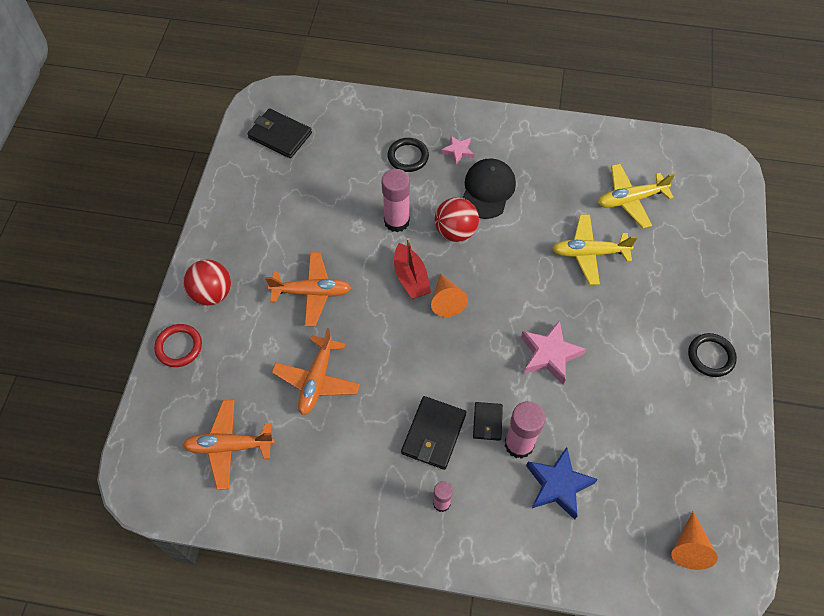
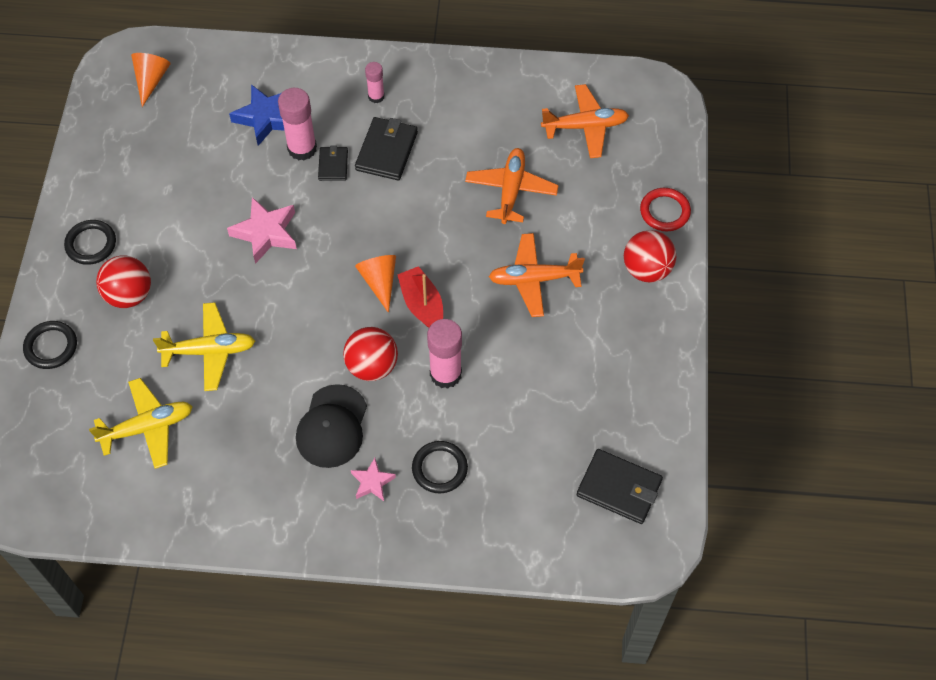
camera: 175 degrees right, 0 degrees up
none -> black ring [23,321,77,369]
none -> red ball [96,255,151,308]

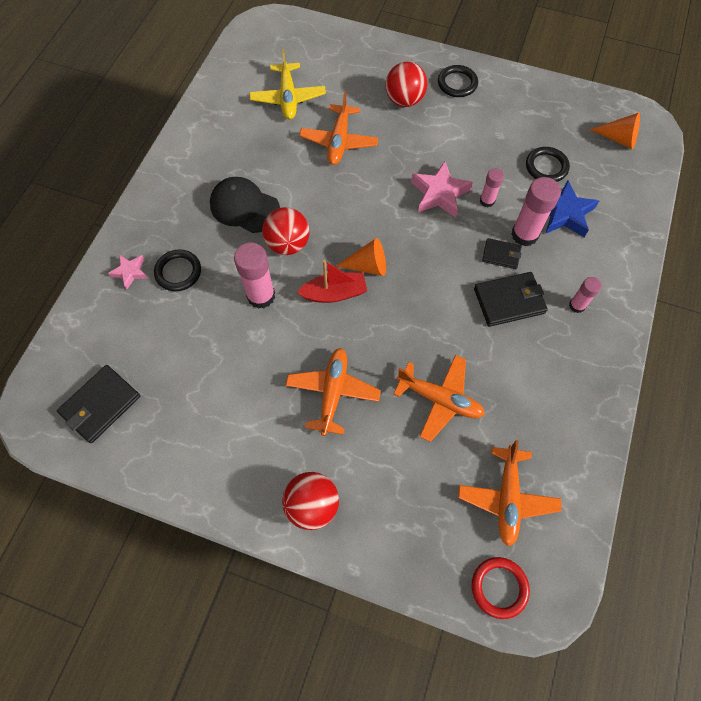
camera: 105 degrees right, 5 degrees up
black ring [23,321,77,369] -> black ring moved to [526,147,570,182]
yellow plane [153,302,255,391] -> orange plane [299,91,379,165]
pink star [351,458,396,501] -> pink star moved to [108,254,148,289]
black wallet [355,117,418,180] -> black wallet turned 45 degrees counterclockwise [474,272,548,327]
red ring [640,188,691,231] -> red ring moved to [472,557,530,619]
none -> pink glue stick [480,168,504,207]

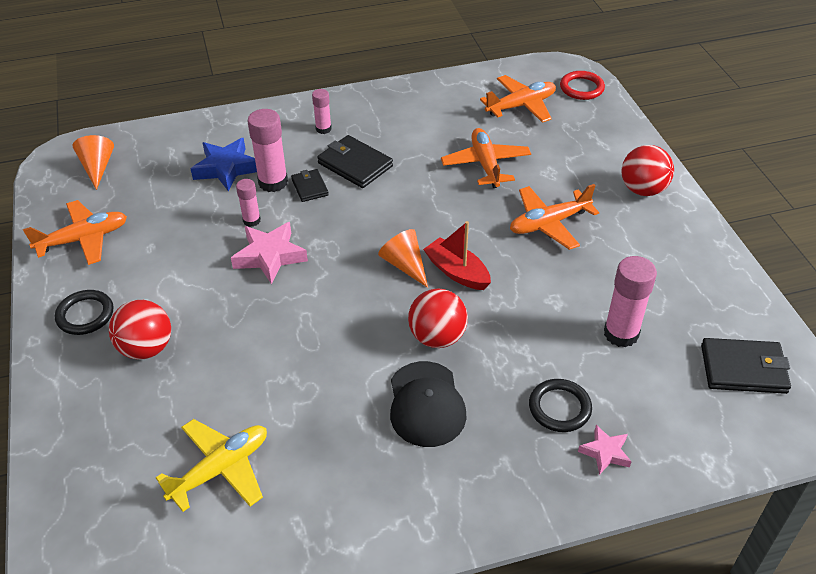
camera: 125 degrees left, 20 degrees down
pink glue stick [234,243,275,309] -> pink glue stick moved to [604,256,657,347]
orange plane [299,91,379,165] -> orange plane moved to [23,200,127,265]
black ring [526,147,570,182] -> none

